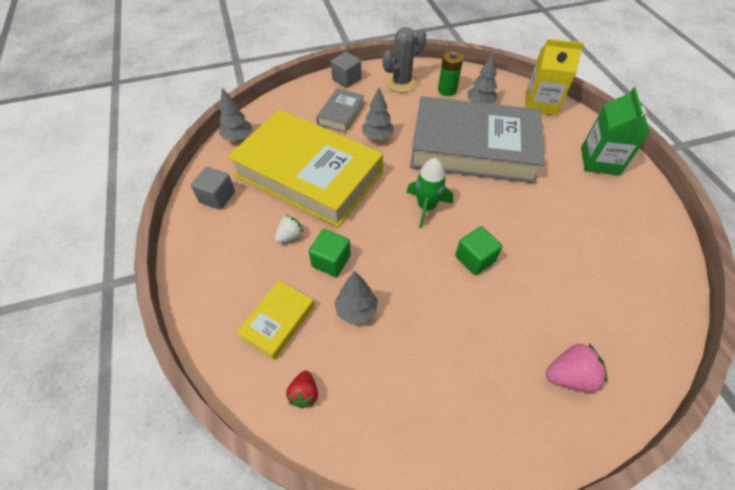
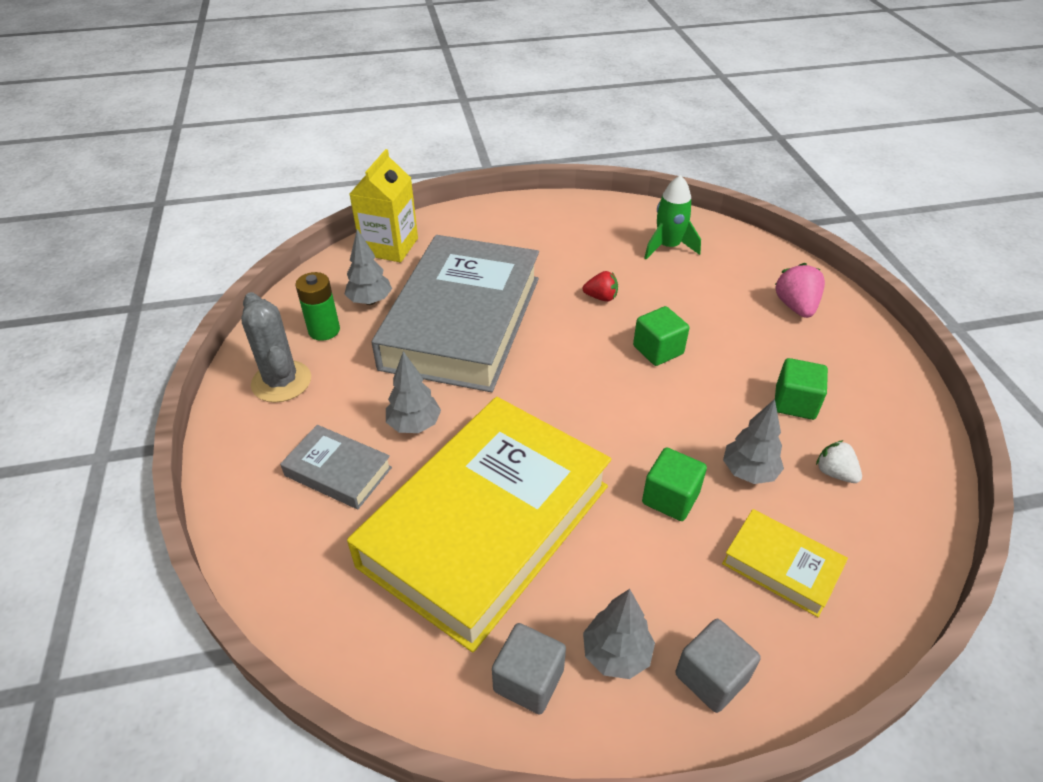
camera: 85 degrees left, 10 degrees down
grey tree [219,88,252,141] -> grey tree moved to [583,589,655,679]
white strawberry [275,215,303,243] -> white strawberry moved to [816,440,862,483]
red strawberry [286,370,318,408] -> red strawberry moved to [583,271,618,302]
grey cube [331,52,361,88] -> grey cube moved to [675,619,761,713]
green rocket [406,158,453,228] -> green rocket moved to [644,175,701,259]
green carton [581,87,650,175] -> none
none -> green cube [775,358,828,420]

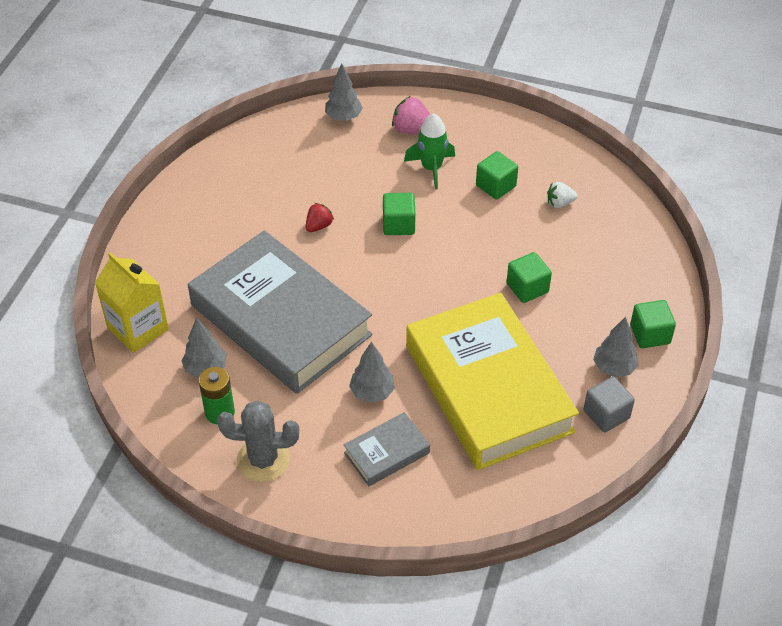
camera: 60 degrees left, 5 degrees up
green rocket [644,175,701,259] -> green rocket moved to [404,113,455,189]
grey cube [675,619,761,713] -> green cube [630,300,676,348]
yellow book [722,509,848,617] -> none
grey tree [723,399,784,484] -> grey tree moved to [325,64,363,121]

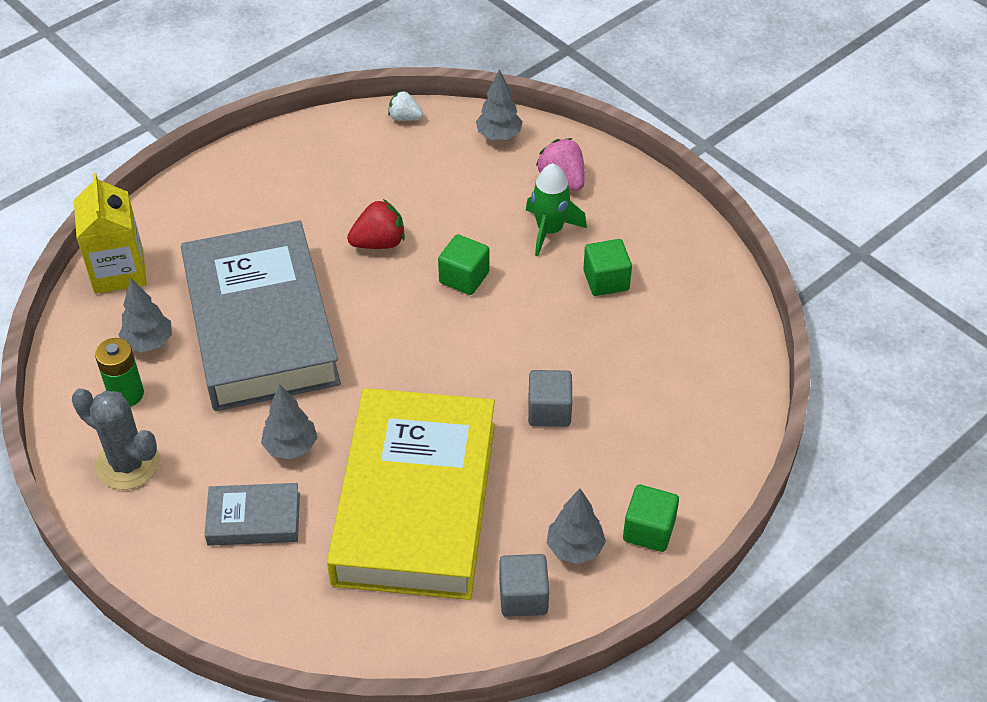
camera: 30 degrees right, 0 degrees up
red strawberry [306,203,334,232] -> red strawberry [347,199,405,249], size x1.52
green cube [507,252,552,303] -> grey cube [528,370,572,427]
white strawberry [547,182,577,208] -> white strawberry moved to [388,91,423,121]

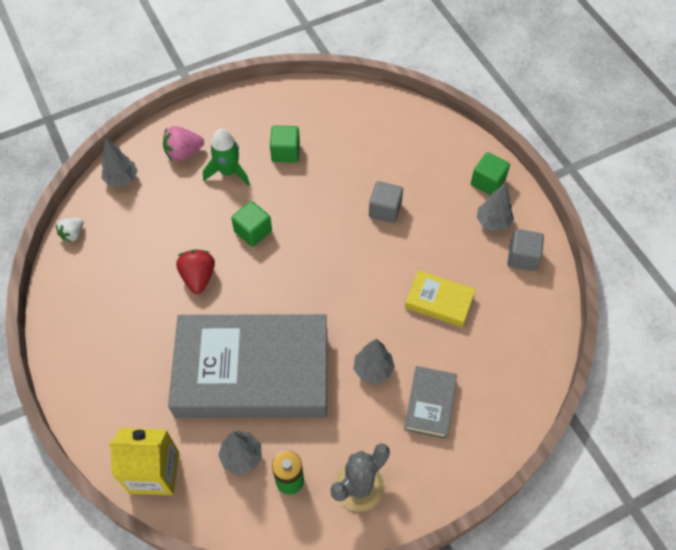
camera: 75 degrees left, 10 degrees up
yellow book [327,388,495,600] -> yellow book [405,270,475,327], size x0.42

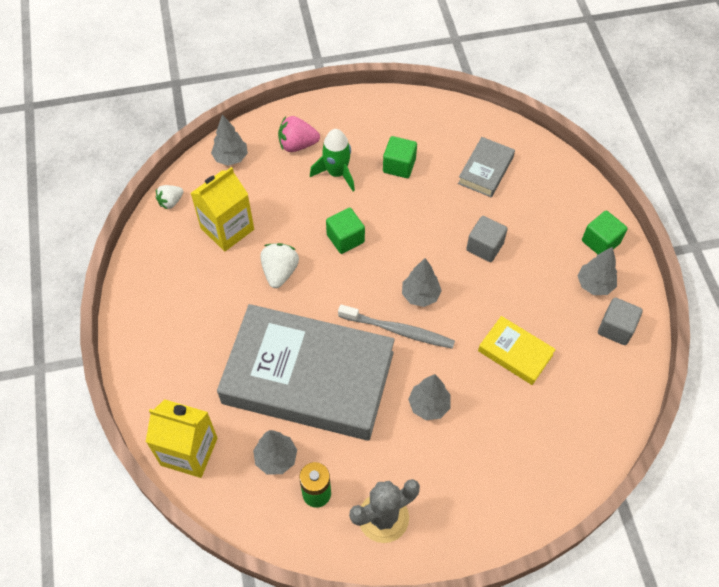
camera: 15 degrees right, 0 degrees up
red strawberry [176,249,215,294] -> white strawberry [260,243,299,288]
grey book [404,366,457,439] -> grey book moved to [458,137,515,197]
none -> yellow carton [191,167,254,252]
none -> grey toothbrush [338,304,455,349]
none -> grey tree [402,258,442,307]

